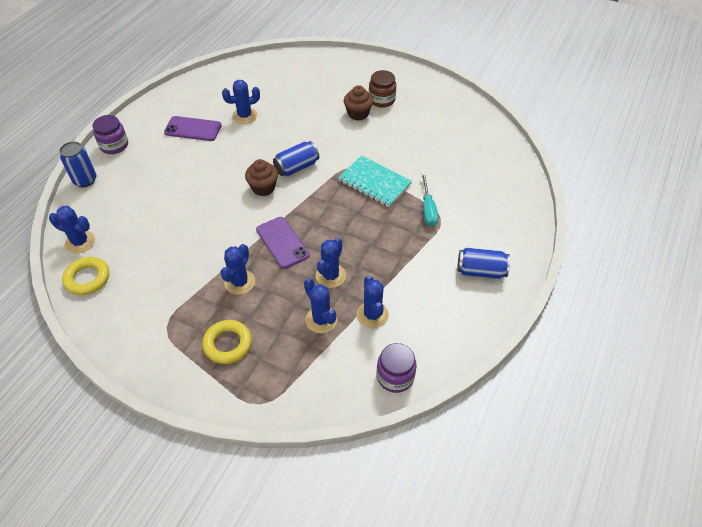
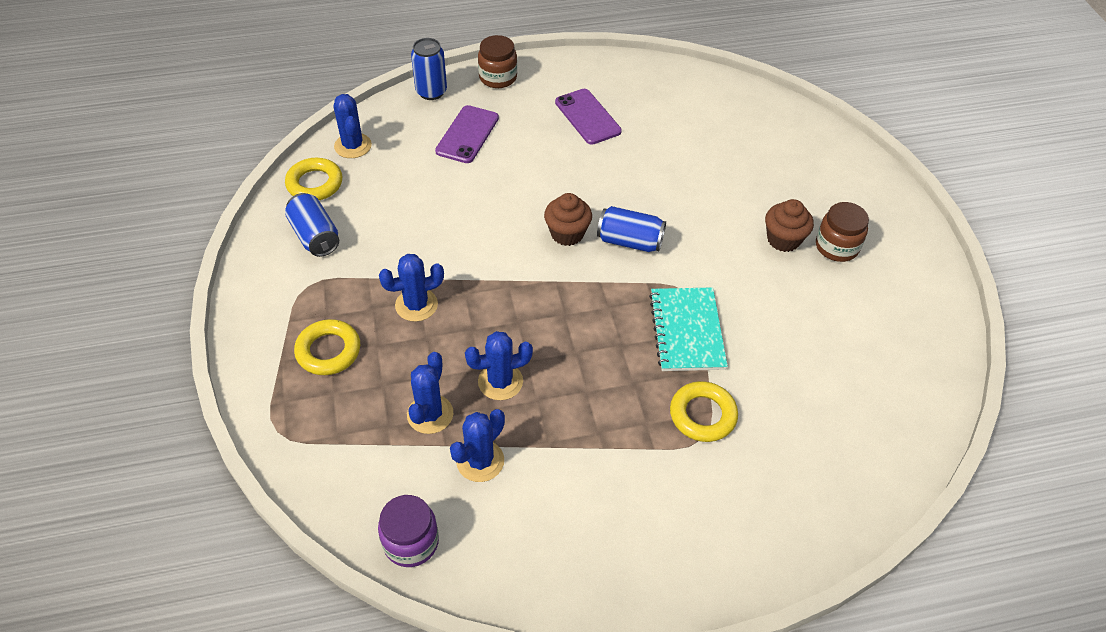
camera: 50 degrees right, 0 degrees up
purple jar [93,115,128,154] -> brown jar [478,35,517,88]
blue cactus [222,80,260,124] -> none
purple phone [256,217,309,269] -> purple phone moved to [435,105,499,163]
turquoise screwdriver [421,173,438,226] -> yellow ring [670,381,738,442]
blue can [457,248,510,279] -> blue can moved to [285,193,339,257]

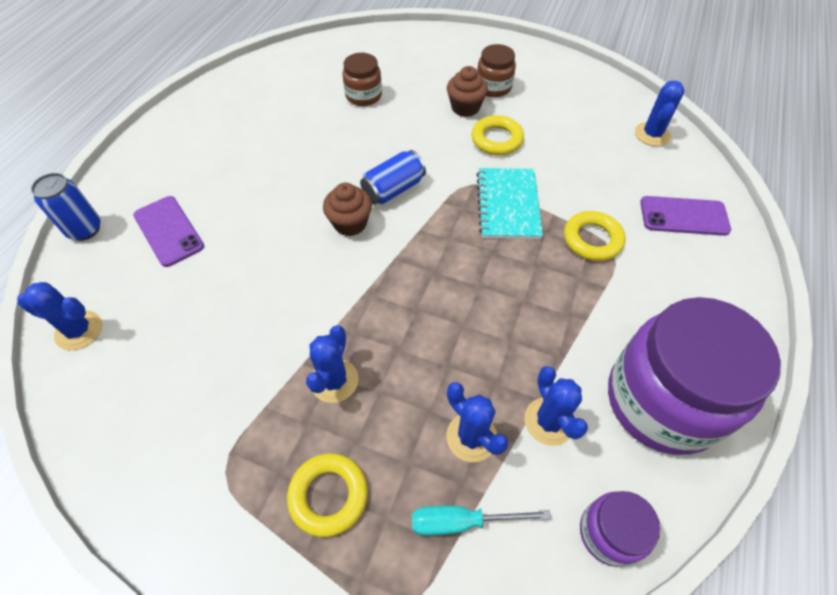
camera: 55 degrees left, 5 degrees up
yellow ring [285,158,342,200] -> yellow ring moved to [471,115,524,155]
blue can [285,193,339,257] -> none
blue cactus [465,331,533,400] -> blue cactus moved to [635,81,685,146]
brown jar [478,35,517,88] -> brown jar moved to [343,53,382,106]
purple phone [555,89,622,145] -> purple phone moved to [640,196,731,236]
turquoise notebook [649,287,728,371] -> turquoise notebook turned 60 degrees clockwise [476,168,543,239]
none -> turquoise screwdriver [412,506,551,536]
none -> purple jar [608,297,781,455]

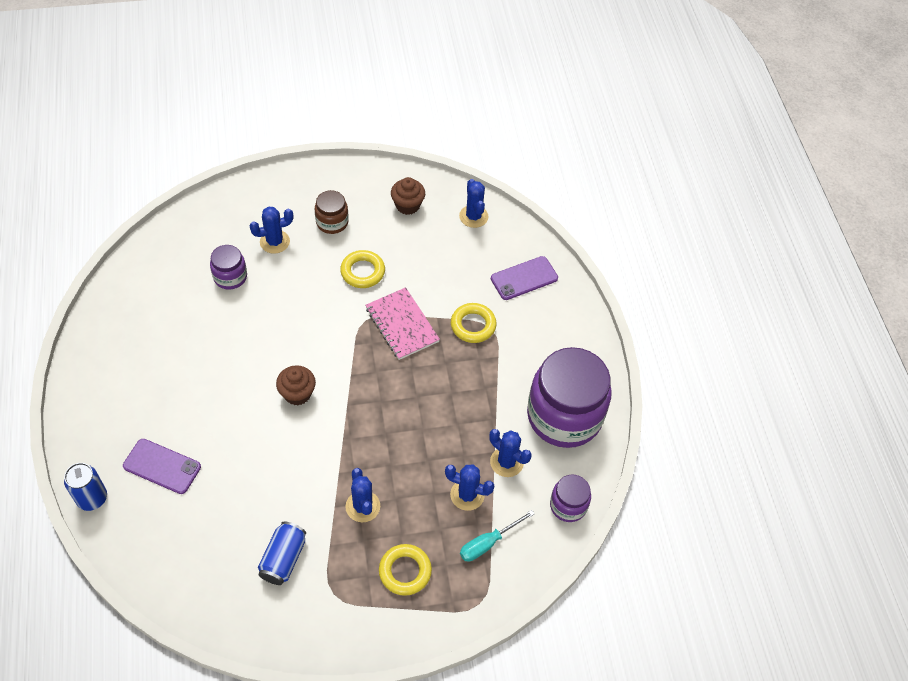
camera: 35 degrees left, 0 degrees up
blue cactus [17,282,102,351] -> blue cactus moved to [249,206,294,254]
brown jar [343,53,382,106] -> purple jar [210,245,247,290]
blue can [360,150,426,204] -> blue can moved to [258,522,306,585]
brown cupcake [447,66,488,117] -> brown cupcake moved to [391,177,425,215]
turquoise notebook [476,168,543,239] -> pink notebook [365,287,440,360]

